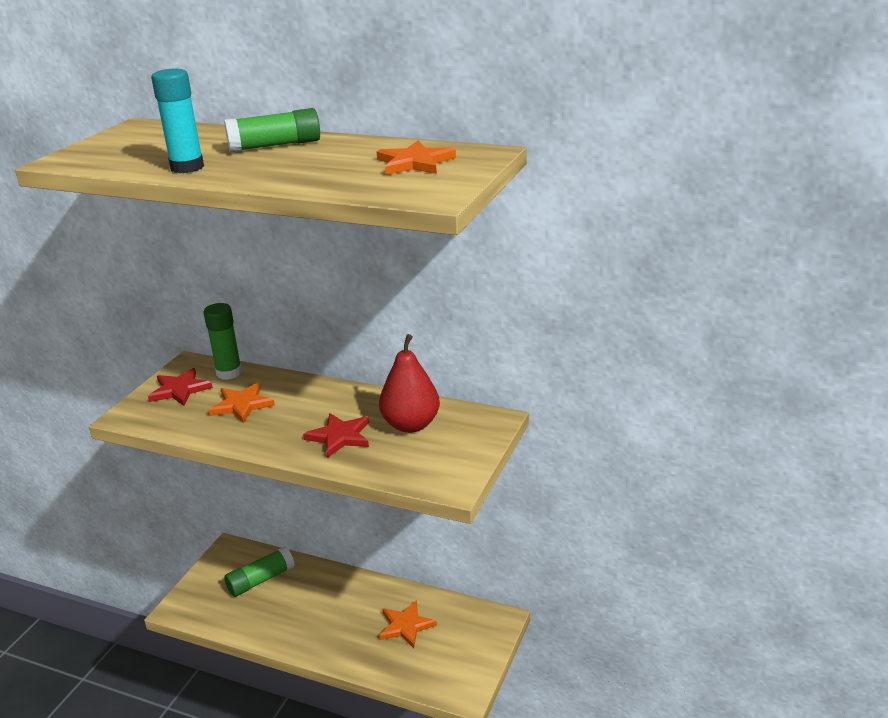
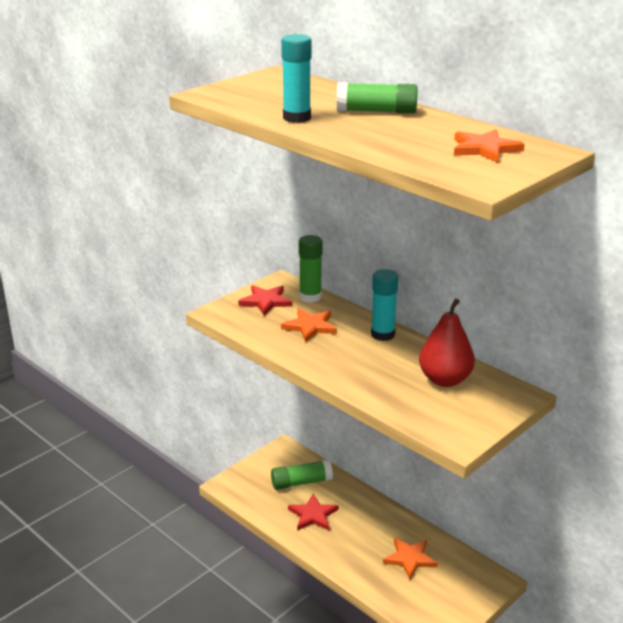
camera: 20 degrees right, 0 degrees up
red star [303,413,369,458] -> red star moved to [288,494,339,530]
none -> turquoise glue stick [371,269,398,341]

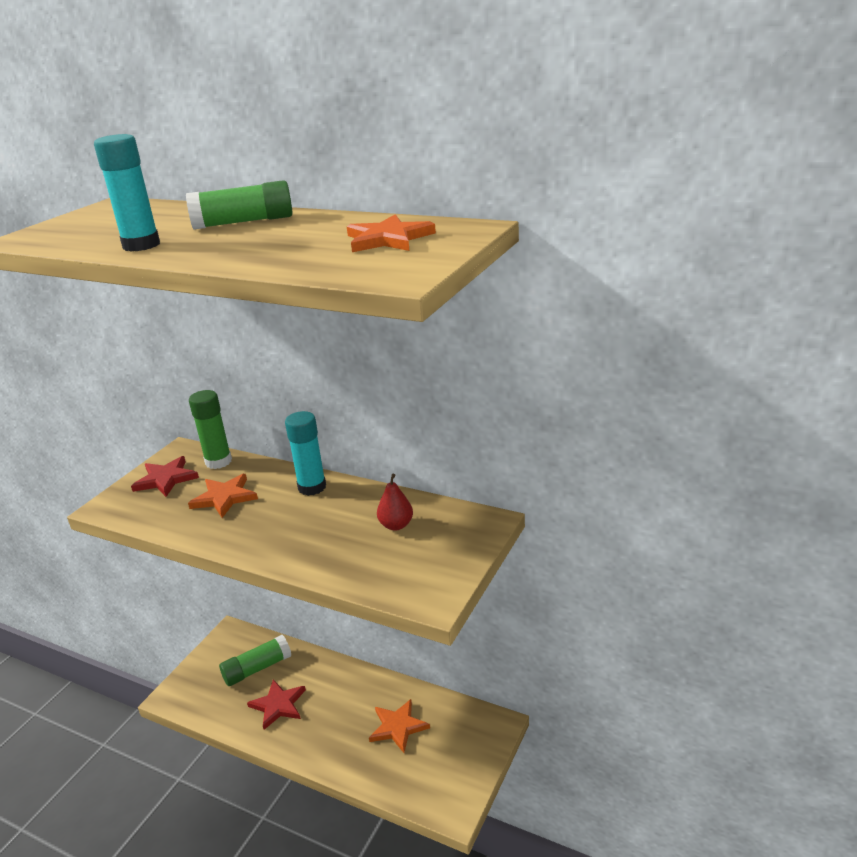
camera: 15 degrees left, 0 degrees up
red pear [419,298,475,387] -> red pear [377,473,413,530], size x0.56

